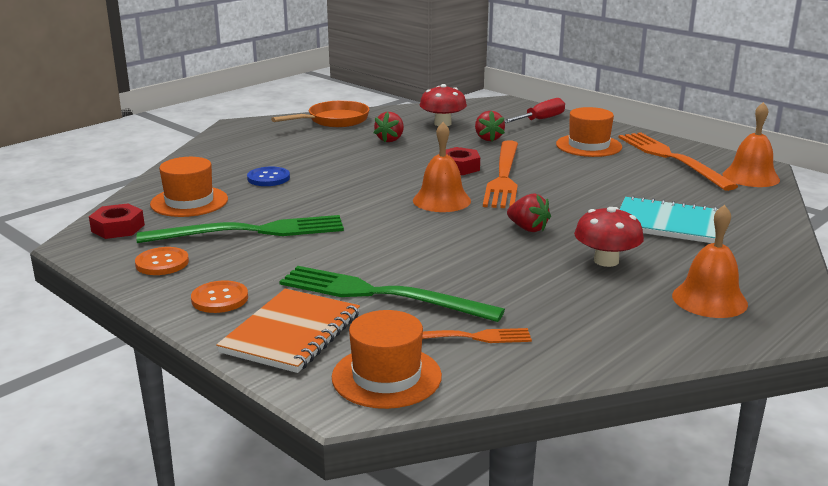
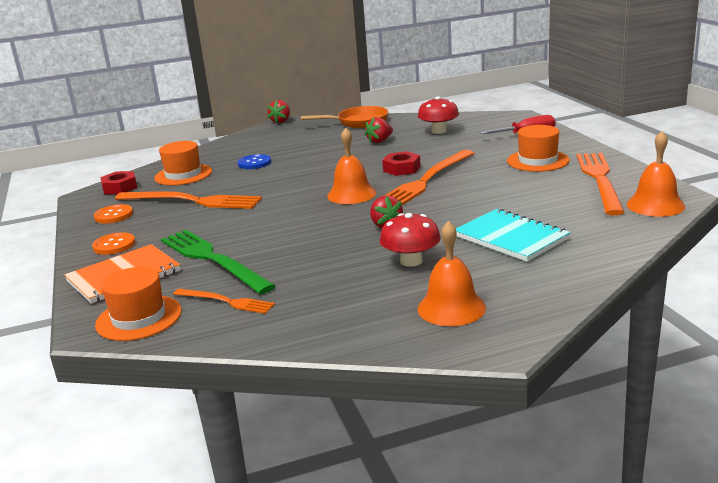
camera: 30 degrees right, 0 degrees up
green fork [136,215,344,243] -> orange fork [115,191,262,209]
red strawberry [475,111,505,141] -> red strawberry moved to [268,100,290,123]

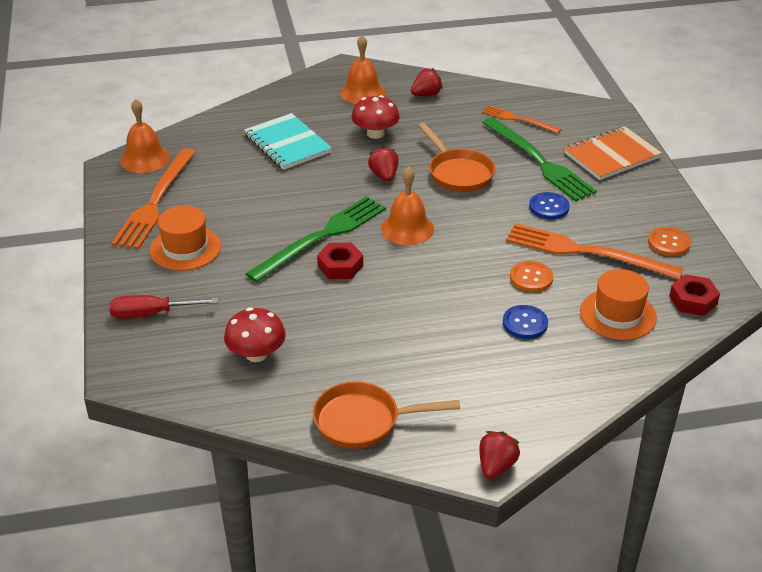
camera: 175 degrees left, 15 degrees up
orange button [92,232,135,255] -> orange button moved to [510,261,553,292]
orange hat [95,267,182,341] -> none
red strawberry [364,117,393,143] -> red strawberry moved to [411,68,443,96]
orange fork [384,150,474,205] -> green fork [246,196,386,282]
none -> orange pan [418,123,495,192]
none -> blue button [529,192,570,219]

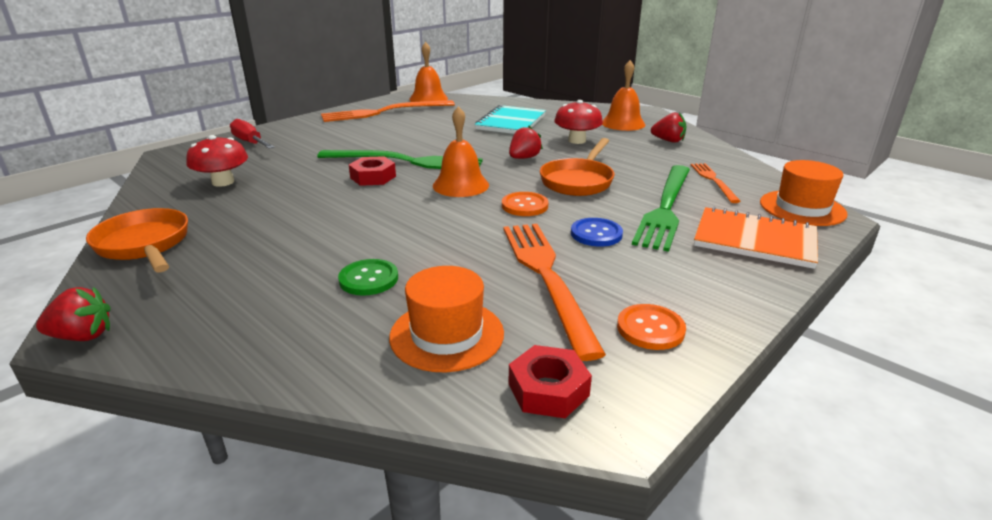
camera: 55 degrees right, 10 degrees down
orange hat [150,206,221,271] -> orange hat moved to [760,160,848,226]
blue button [503,305,548,339] -> green button [338,259,398,296]
orange button [510,261,553,292] -> orange button moved to [502,192,548,216]

